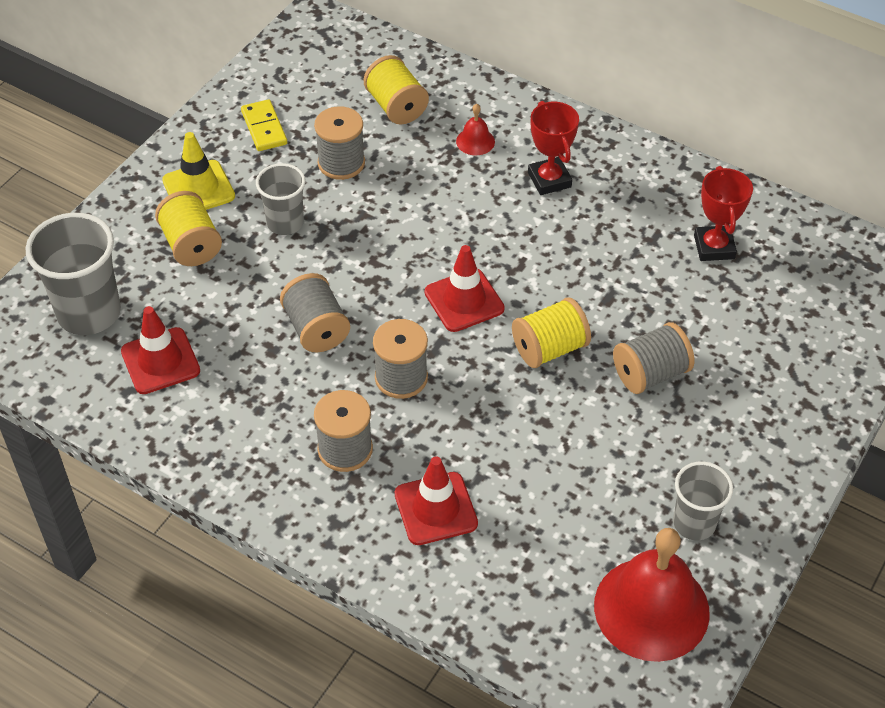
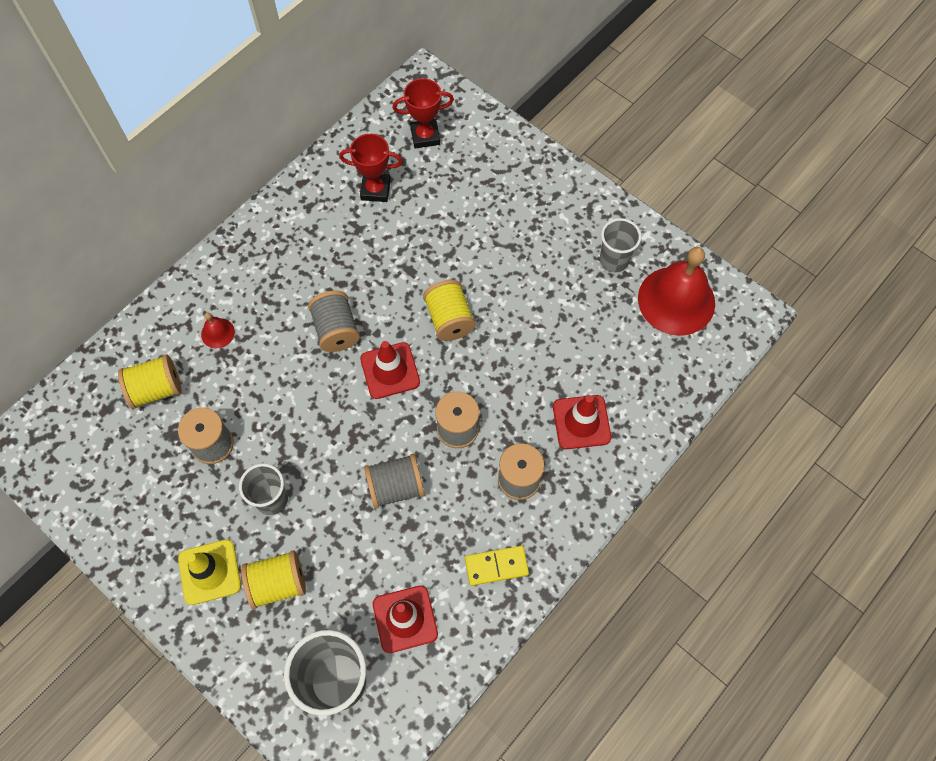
camera: 80 degrees left, 15 degrees up
yellow domino [241,99,287,151] -> yellow domino moved to [465,546,529,586]
red trophy [528,101,579,195] -> red trophy moved to [392,78,454,149]
grey spool [613,322,694,394] -> grey spool moved to [308,291,360,352]

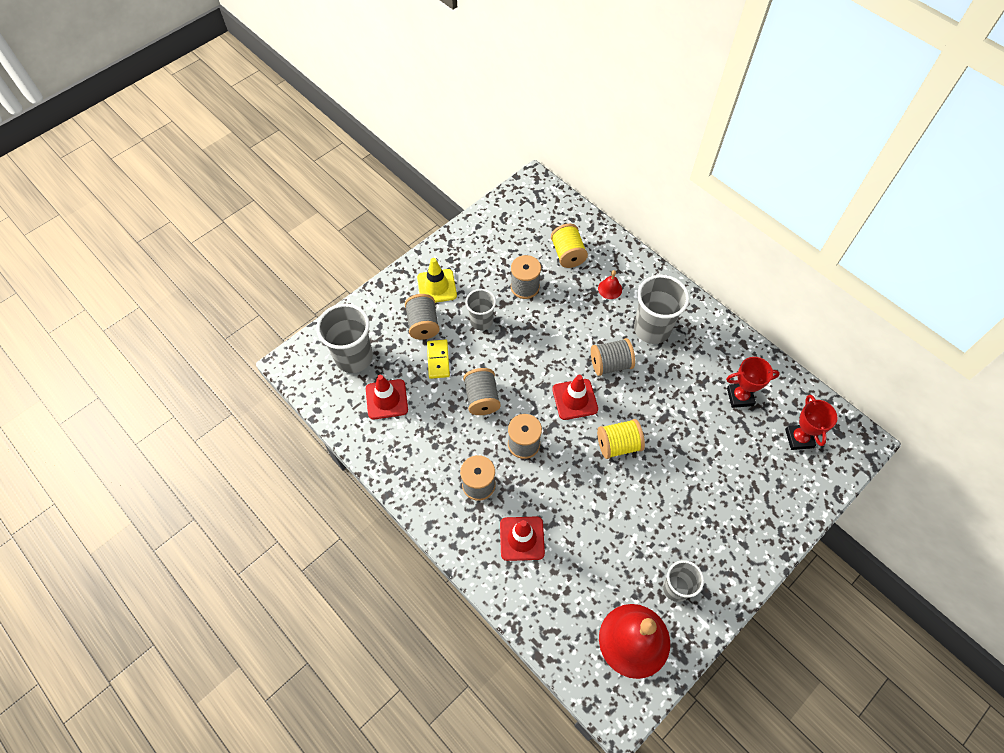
camera: 95 degrees right, 5 degrees down
yellow spool [241,550,306,609] -> grey spool [405,294,440,340]
red trophy [339,134,403,202] -> red trophy turned 75 degrees clockwise [726,357,780,408]
yellow domino [465,546,529,586] -> yellow domino moved to [427,340,450,379]
none -> grey cup [634,275,689,344]

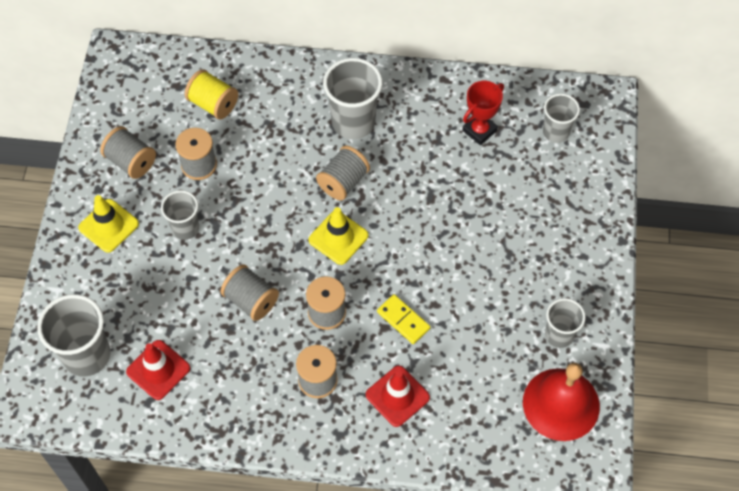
camera: 40 degrees left, 0 degrees up
grey spool [405,294,440,340] -> grey spool moved to [100,126,156,179]
yellow domino [427,340,450,379] -> yellow domino moved to [377,294,431,344]
red traffic cone [552,375,598,420] -> yellow traffic cone [309,207,369,265]
yellow spool [597,419,645,459] -> none
red bell [598,270,622,299] -> none
red trophy [785,394,837,450] -> grey cup [543,93,580,143]

